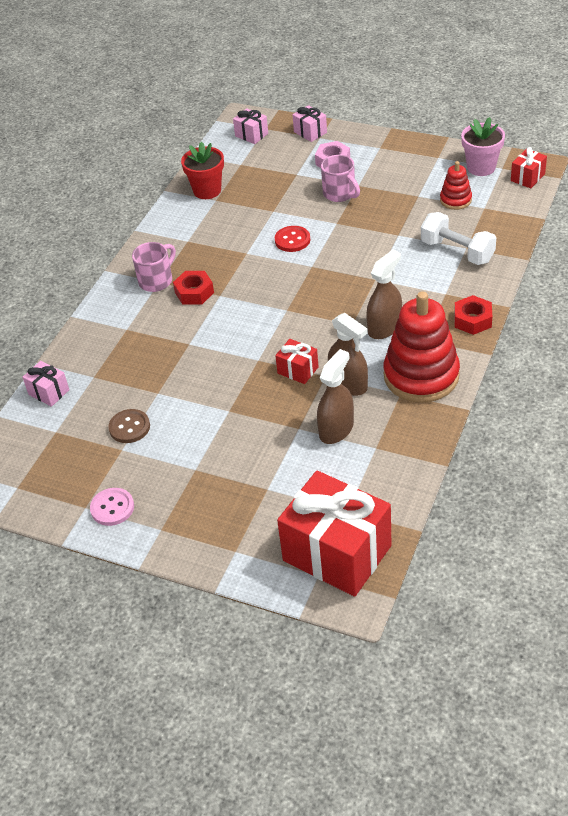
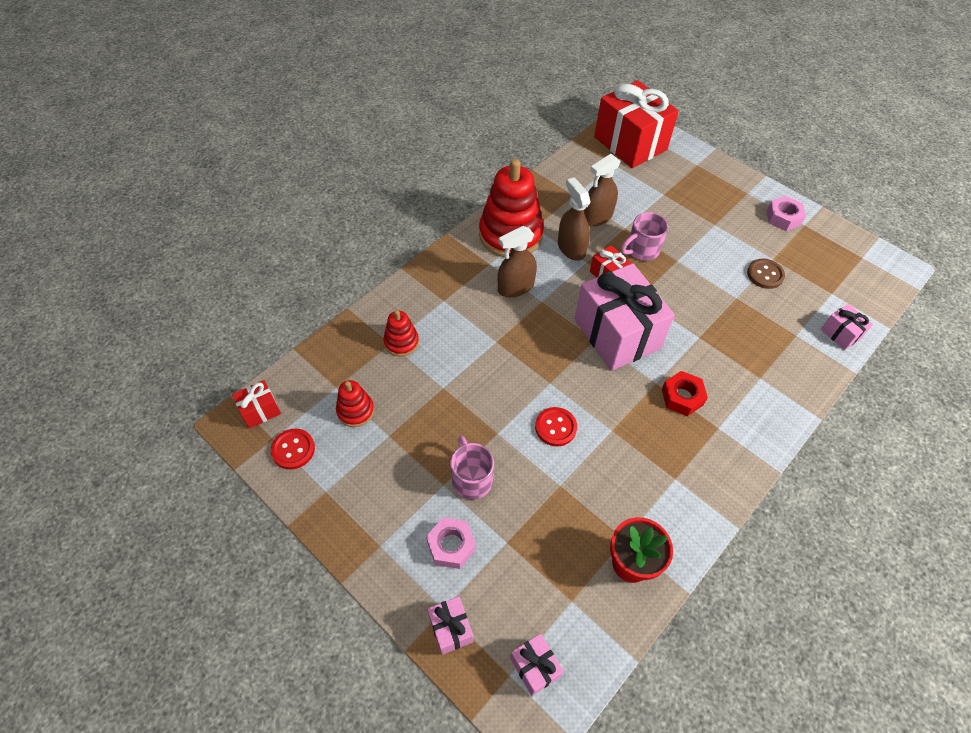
camera: 165 degrees left, 10 degrees up
pink button [90,488,134,526] -> pink nut [767,196,806,231]
pink mug [132,242,176,292] -> pink mug moved to [621,212,668,261]
white dumbbell [421,212,496,265] -> red stacking toy [383,310,419,357]
red nut [454,295,492,335] -> none
pink flower pot [461,117,505,176] -> red button [271,428,315,469]
none -> pink gift [575,263,675,371]

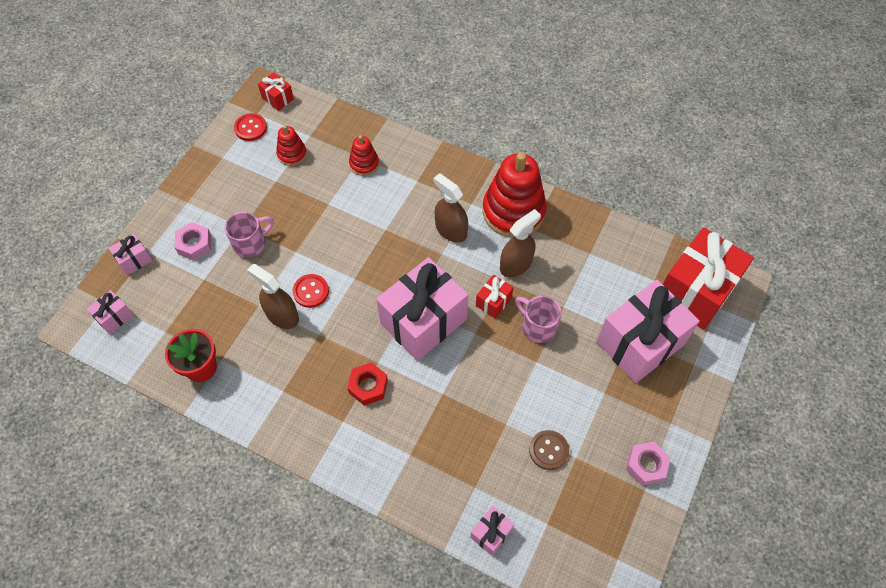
camera: 75 degrees right, 5 degrees up
brown spray bottle [584,154,621,227] -> brown spray bottle moved to [247,264,299,329]
none -> pink gift [596,280,700,383]

